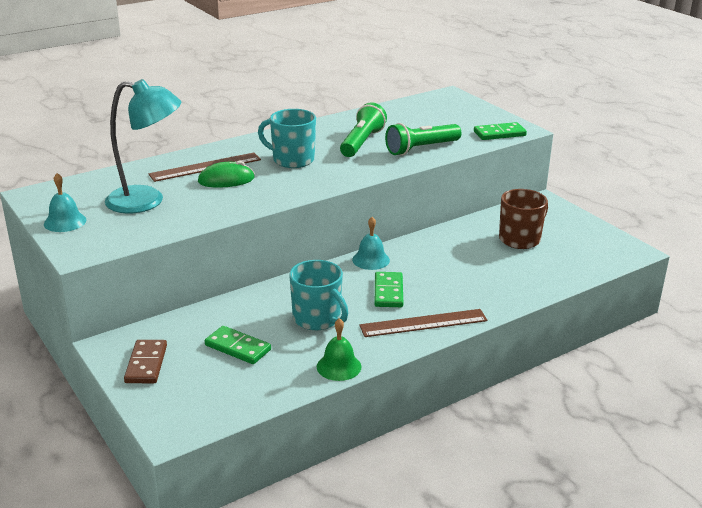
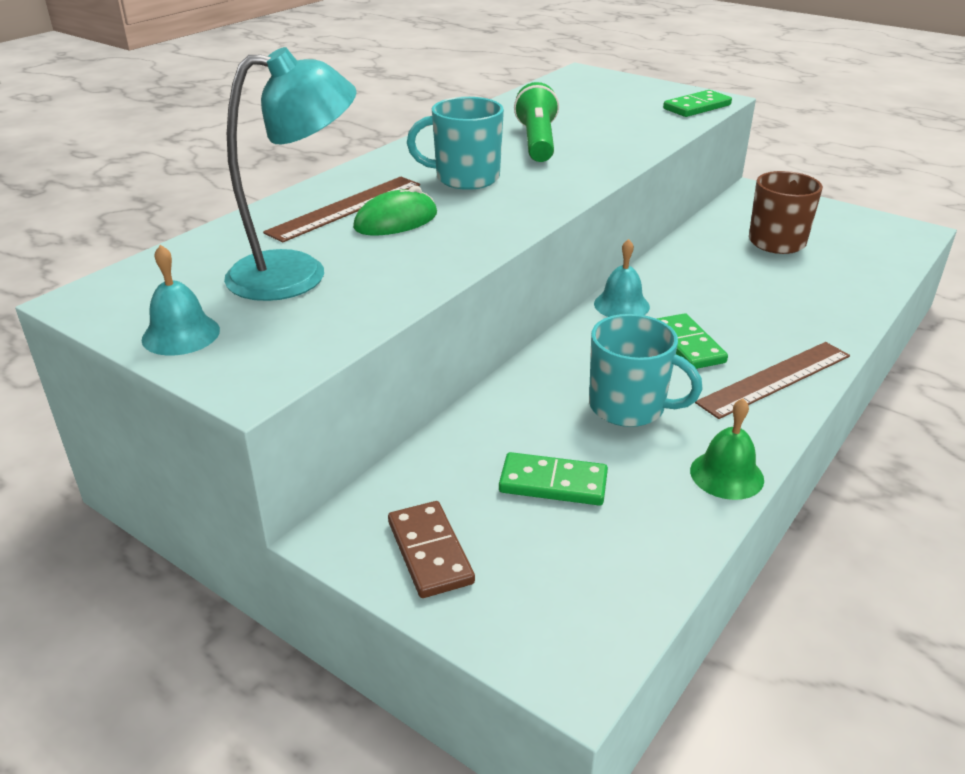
camera: 20 degrees left, 5 degrees up
green flashlight [385,123,461,156] -> none

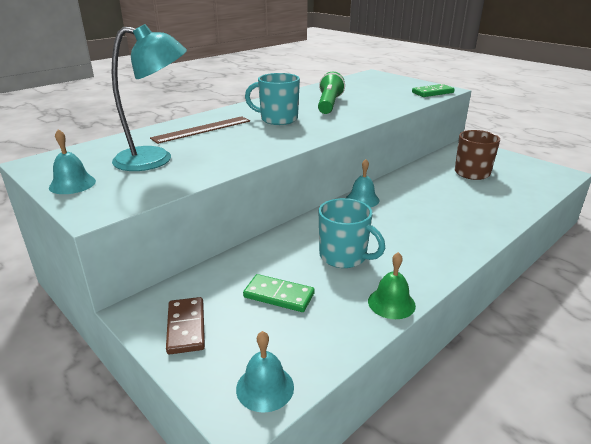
camera: 10 degrees right, 5 degrees down
green mouse [353,186,437,236] -> none
green domino [657,313,728,369] -> none
brown ruler [695,342,850,419] -> none
none -> turquoise bell [236,331,294,413]

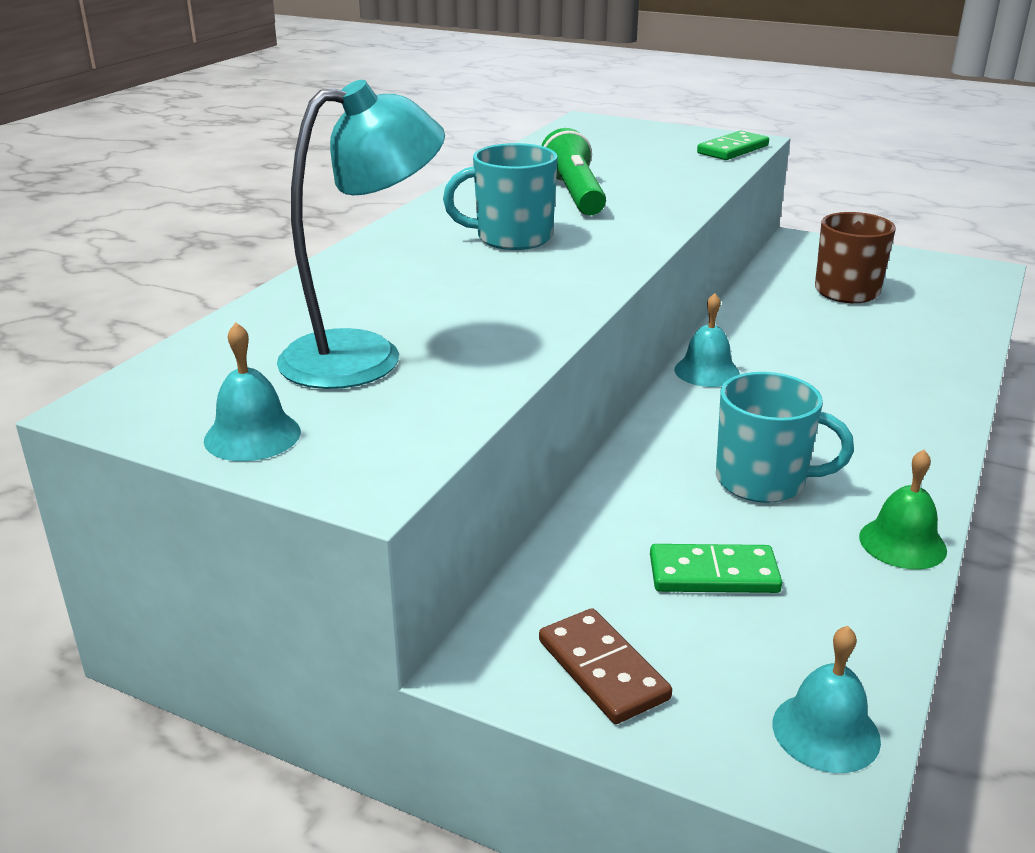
camera: 20 degrees left, 0 degrees up
brown ruler [150,116,250,144] -> none

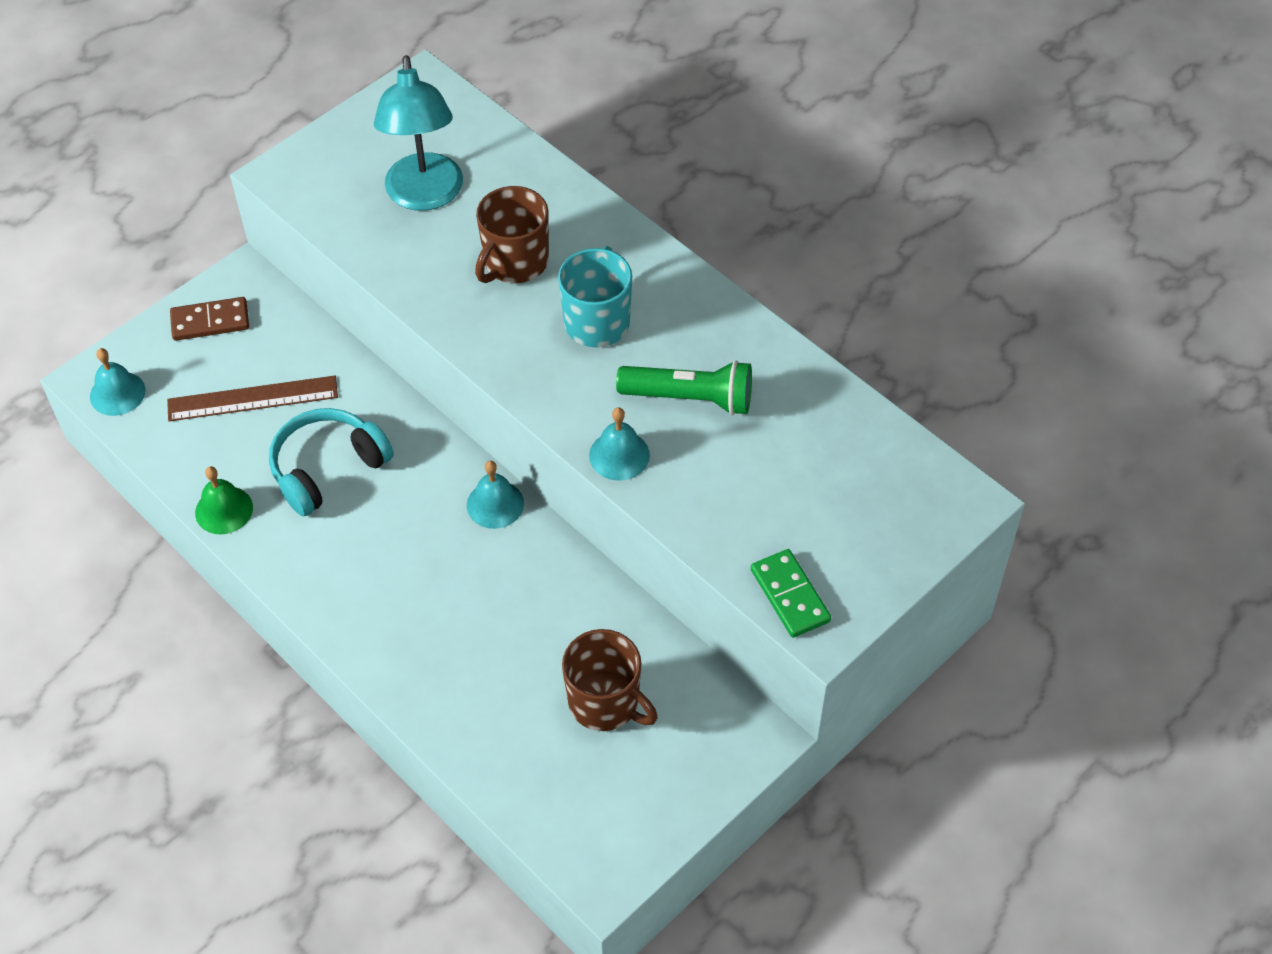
camera: 110 degrees right, 25 degrees up
turquoise bell [204,322,301,461] -> turquoise bell moved to [589,407,650,481]
green domino [650,544,782,593] -> brown ruler [167,376,338,421]
turquoise mug [716,372,854,503] -> turquoise headphones [269,408,394,516]
none -> brown mug [475,186,549,283]

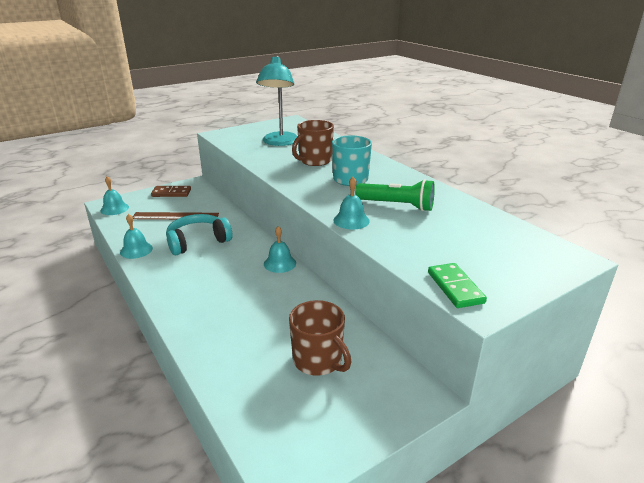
camera: 10 degrees right, 25 degrees down
green bell [195,466,253,535] -> turquoise bell [120,214,153,259]

